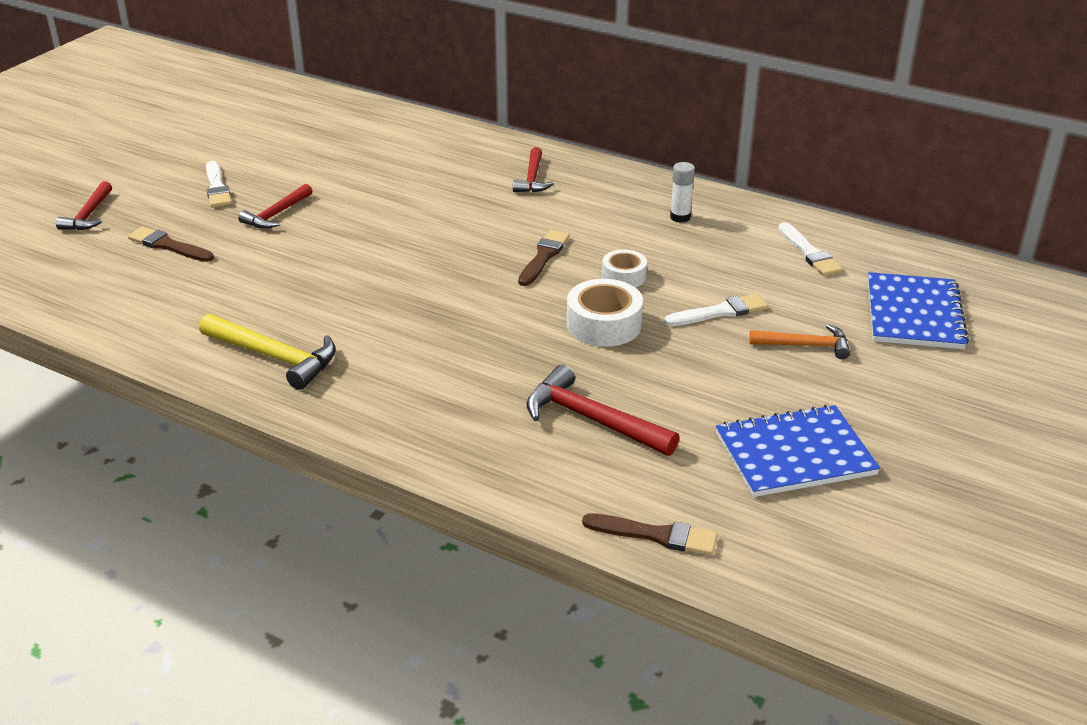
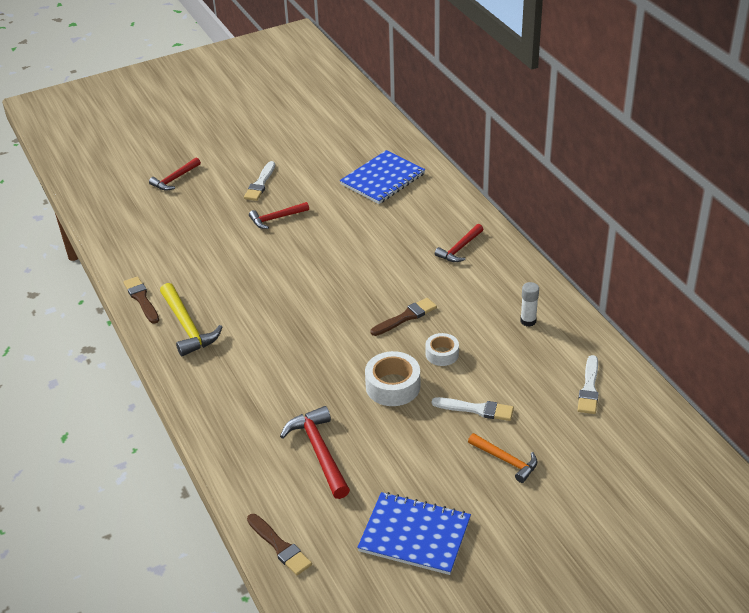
camera: 35 degrees right, 5 degrees up
brown brush [128,226,214,262] -> brown brush moved to [123,276,159,324]
blue notebook [868,272,969,349] -> blue notebook moved to [340,150,425,204]

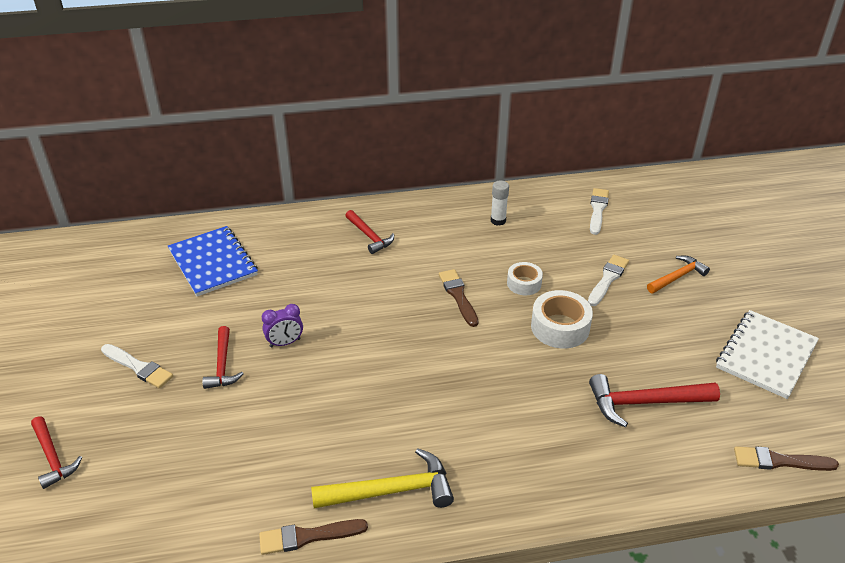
camera: 75 degrees left, 0 degrees up
brown brush [247,514,312,575] -> brown brush turned 150 degrees counterclockwise [734,446,839,471]
blue notebook [357,492,471,575] -> white notebook [716,310,819,399]
white brush [578,355,599,414] -> white brush turned 105 degrees counterclockwise [590,188,609,235]
none -> purple clock [262,304,303,347]

